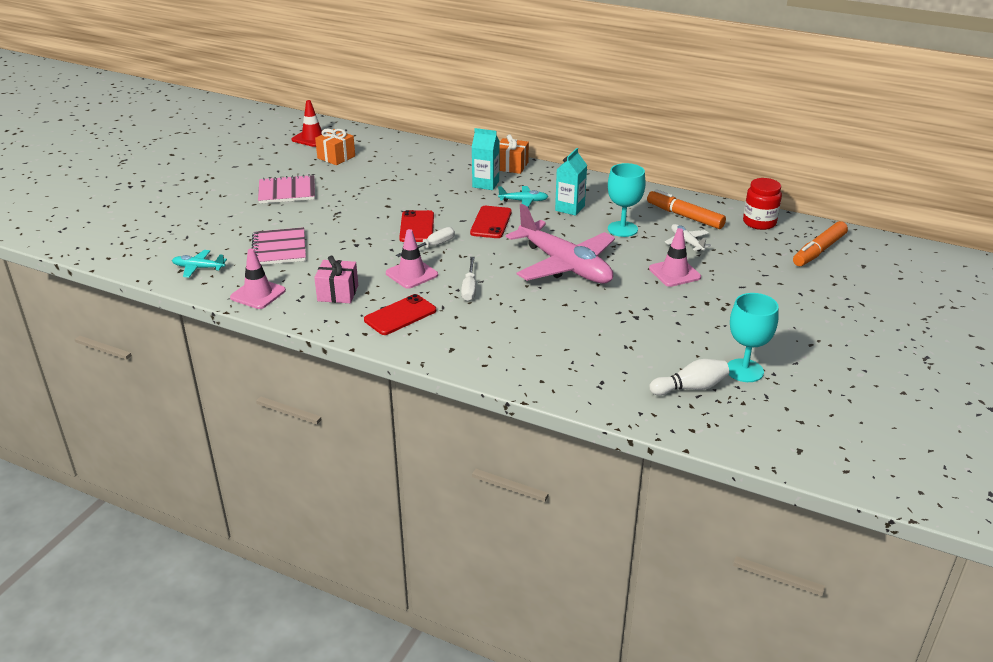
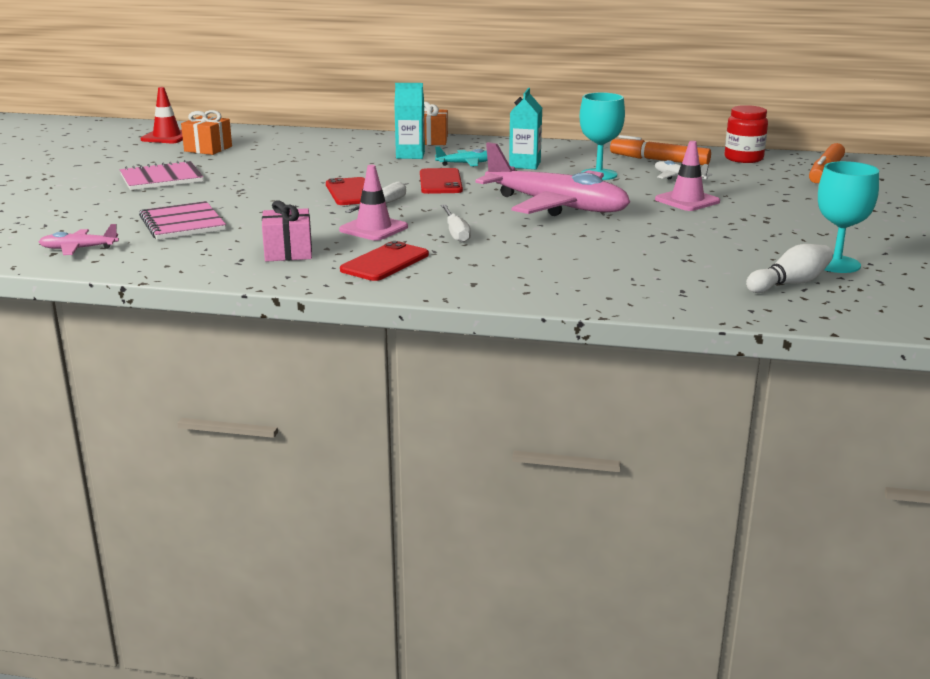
camera: 15 degrees left, 10 degrees down
turquoise plane [172,250,227,278] -> pink plane [39,224,119,255]
pink traffic cone [230,248,286,309] -> none

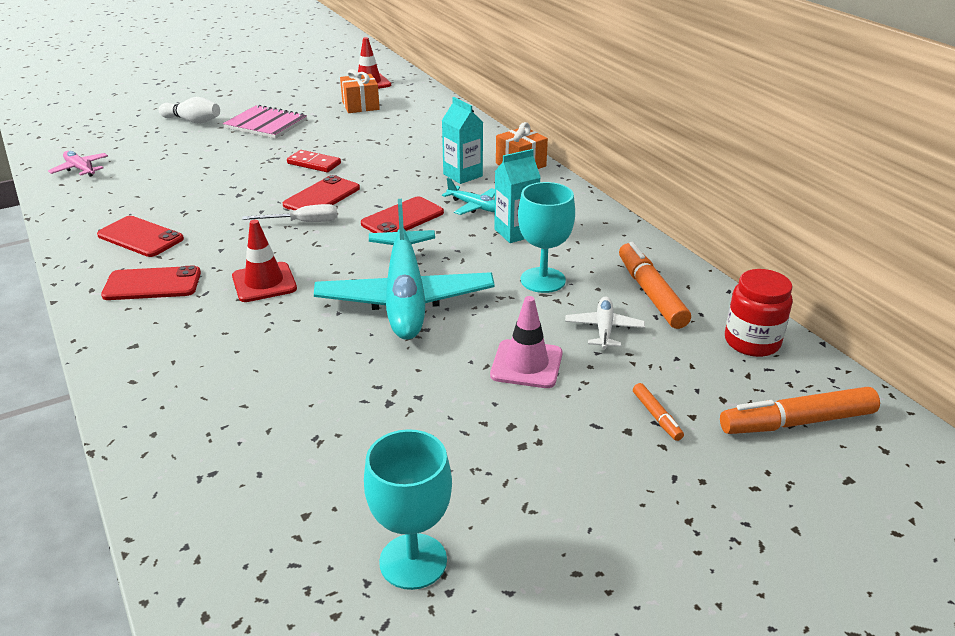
camera: 50 degrees right, 10 degrees up
pink notebook [139,201,226,240] -> none
pink gift [262,200,312,262] -> red phone [97,216,184,257]
pink traffic cone [339,165,408,241] -> none
white screwdriver [441,204,471,243] -> red traffic cone [232,220,297,302]
pink plane [475,142,630,216] -> turquoise plane [314,199,495,340]
white bowling pin [746,244,833,293] -> white bowling pin moved to [159,97,220,124]
none -> red domino [287,150,341,172]
none -> orange marker [633,383,684,441]

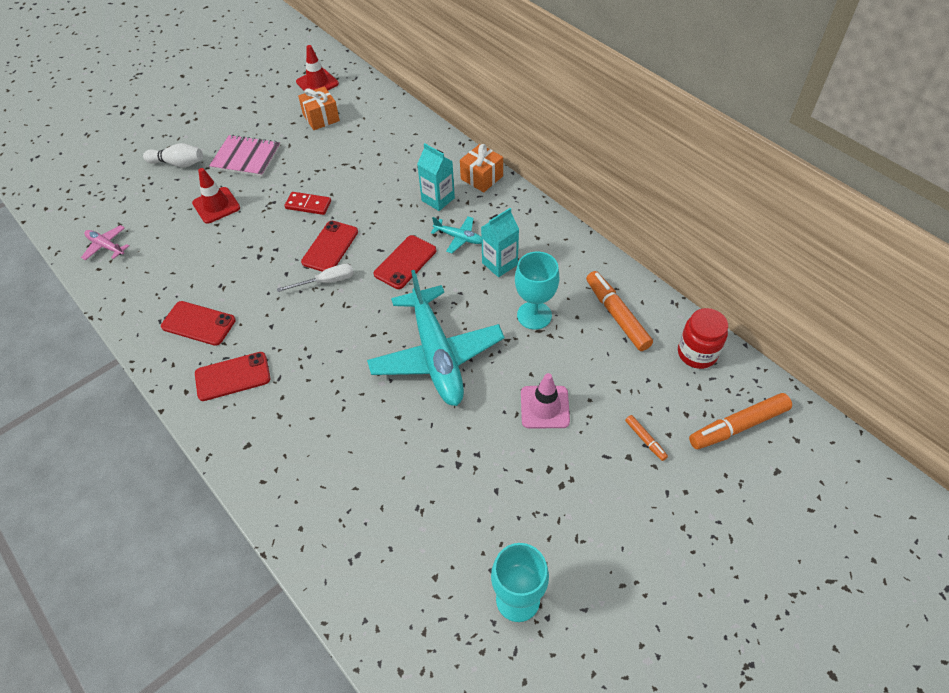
camera: 10 degrees left, 20 degrees up
red traffic cone [232,220,297,302] -> red traffic cone moved to [192,168,240,224]
white plane [565,296,645,349] -> none

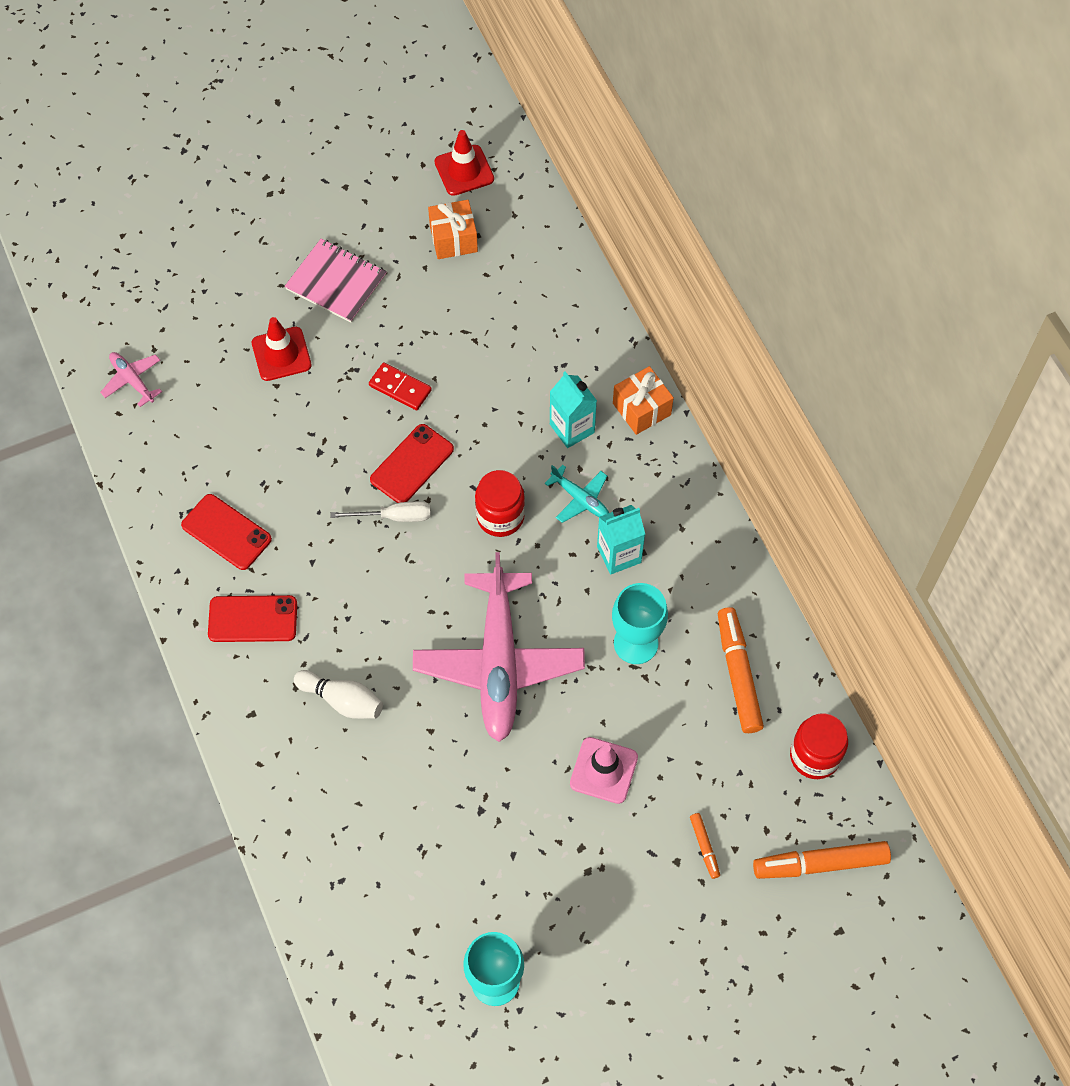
camera: 15 degrees right, 10 degrees up
white bowling pin [143,143,203,167] -> white bowling pin moved to [294,670,383,719]
turquoise plane [367,270,504,406] -> pink plane [413,552,585,742]
red phone [374,235,436,289] -> red jar [475,470,525,537]

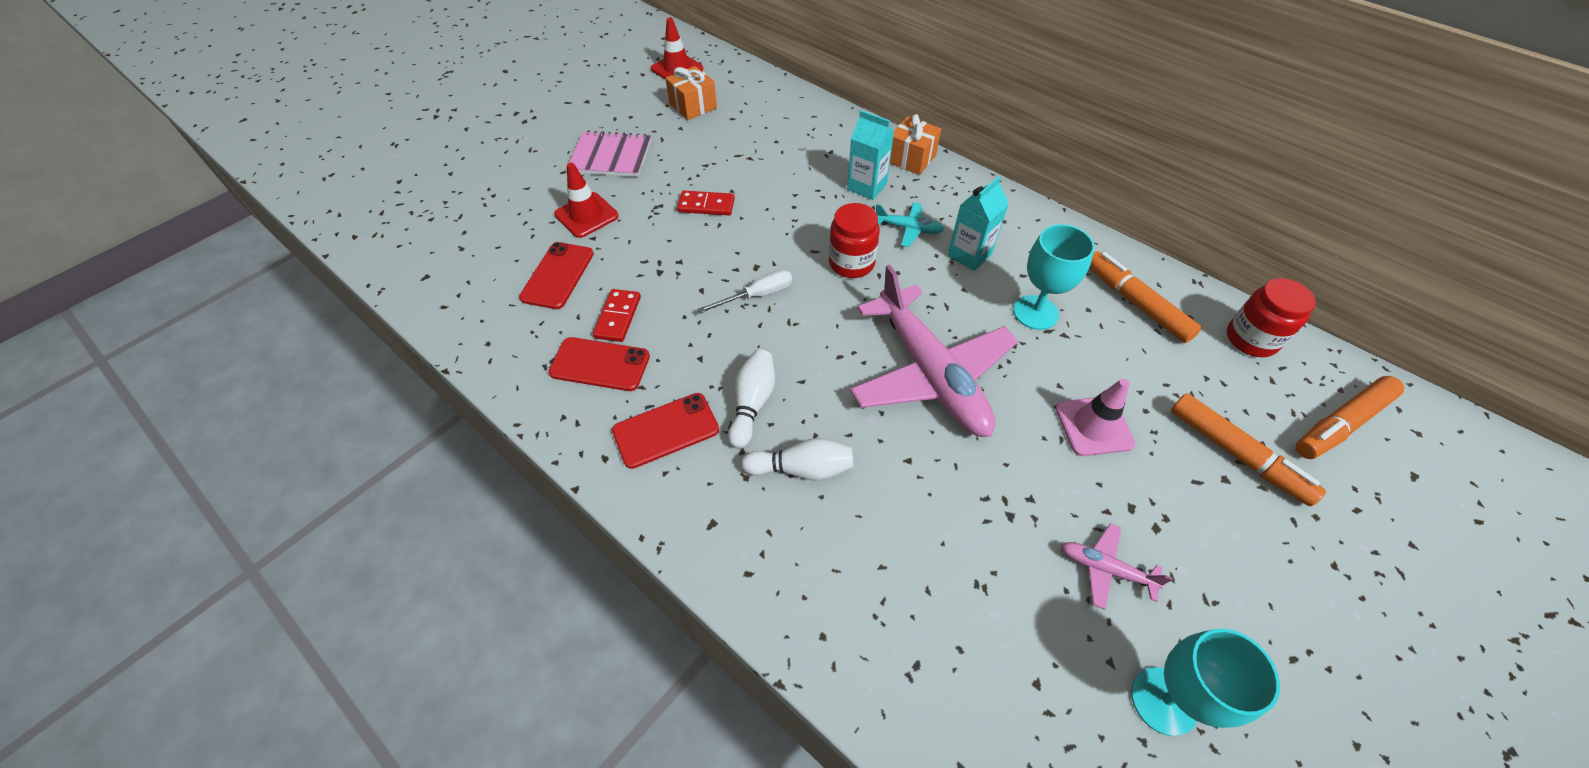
camera: 25 degrees left, 10 degrees down
pink plane [100,352,162,407] -> pink plane moved to [1061,523,1173,610]
red phone [370,424,454,503] -> red phone moved to [519,242,594,309]
orange marker [690,813,720,879] -> orange marker [1171,393,1326,506], size x2.02
none -> red domino [593,289,641,342]
none -> white bowling pin [728,349,775,448]

